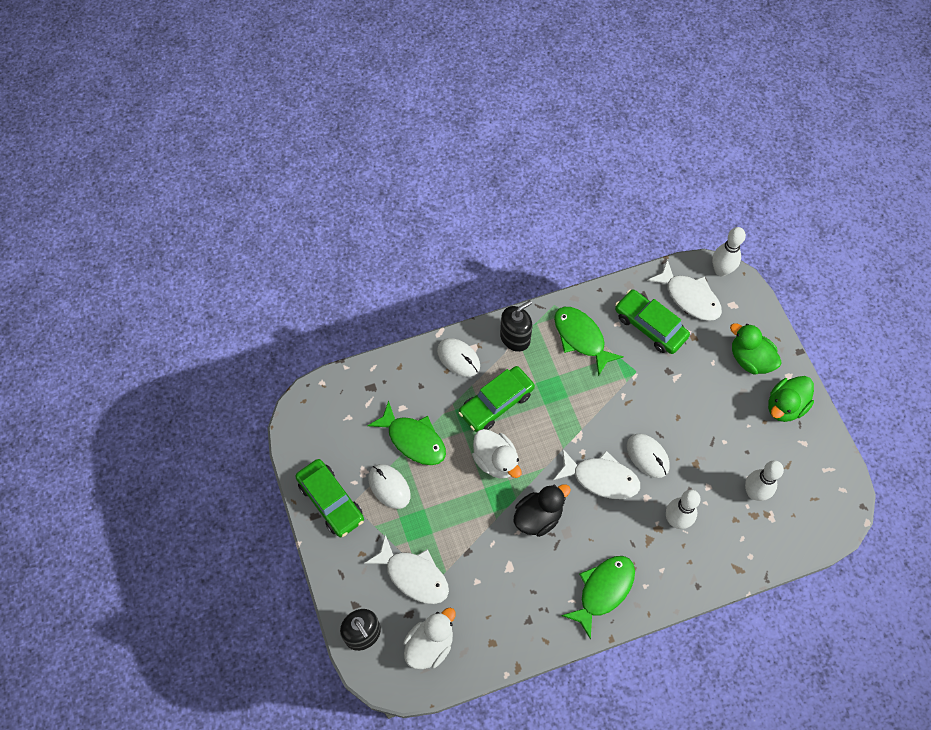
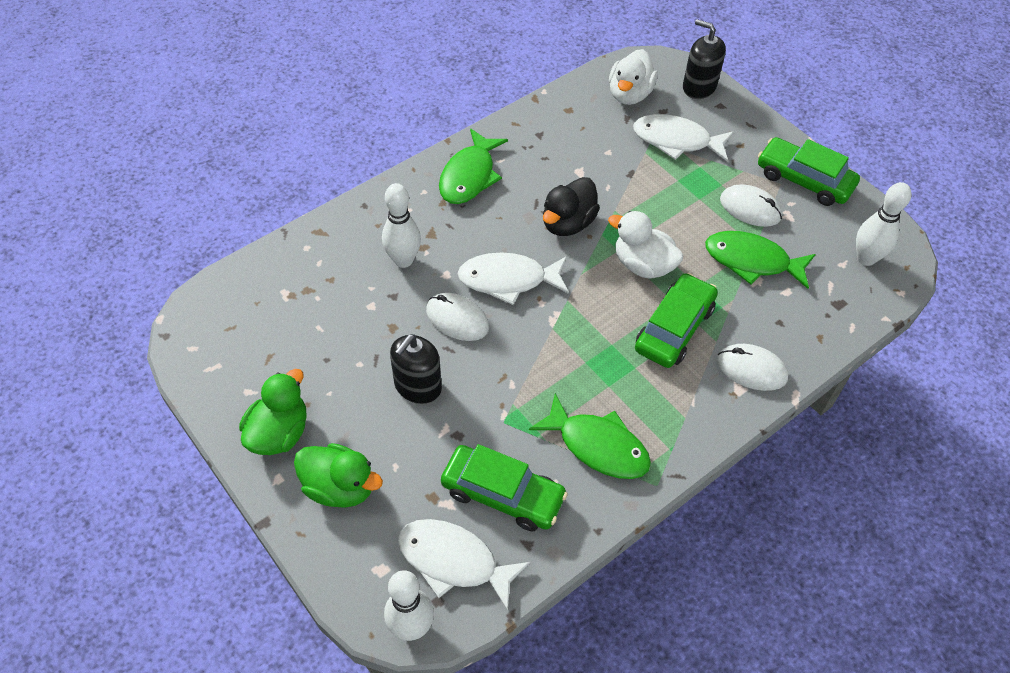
camera: 160 degrees right, 10 degrees down
black soap dispenser [500,300,532,352] -> black soap dispenser moved to [390,334,442,404]
white bowling pin [745,460,784,501] -> white bowling pin moved to [856,182,911,266]

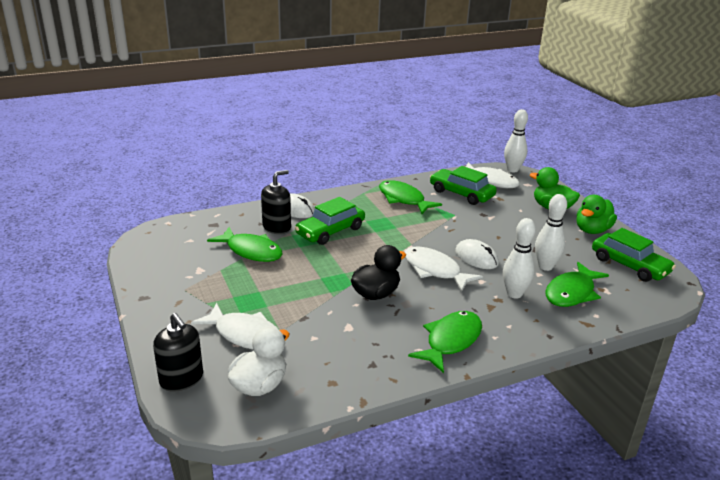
camera: 165 degrees left, 25 degrees down
black soap dispenser [390,334,442,404] -> black soap dispenser moved to [261,170,291,234]
white fish [457,252,569,305] -> white fish turned 150 degrees counterclockwise [405,247,483,292]
white duck [608,211,683,279] -> none
white mouse [720,185,782,227] -> none
green car [758,137,860,206] -> green car moved to [592,228,676,282]
white bowling pin [856,182,911,266] -> white bowling pin moved to [535,194,567,271]
none -> green fish [545,262,609,307]

